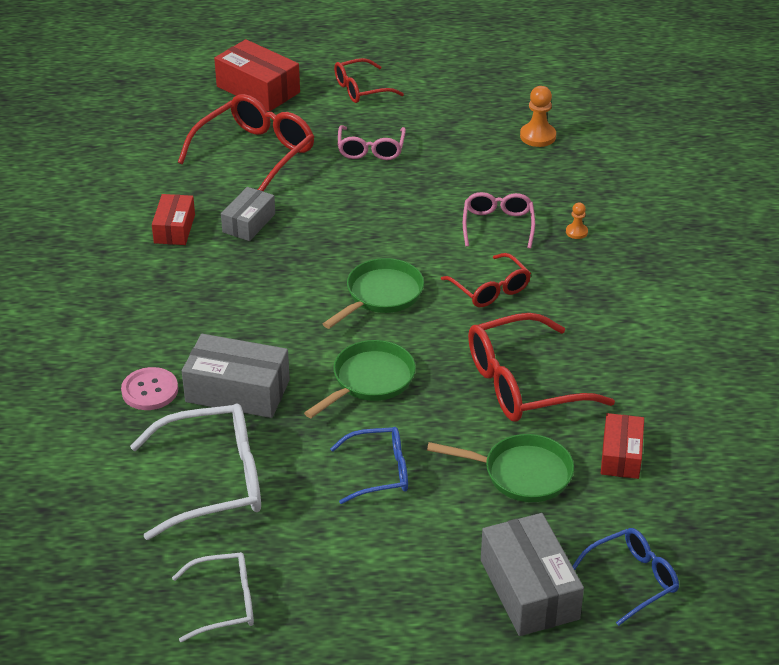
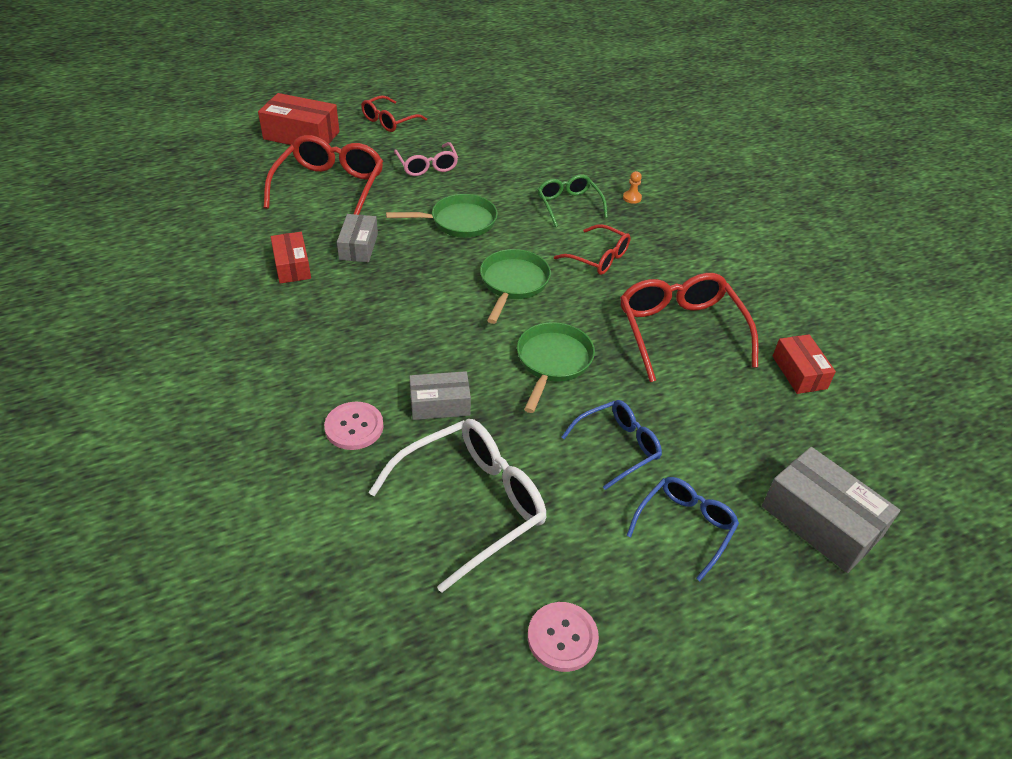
camera: 25 degrees left, 5 degrees up
white glasses [172,552,254,642] -> pink button [528,602,599,672]
grey box [182,334,290,418] -> grey box [409,371,471,420], size x0.63
green pan [427,434,574,502] -> green pan moved to [386,194,498,238]
pink glasses [463,192,535,249] -> green glasses [538,174,608,227]
red glasses [468,313,615,422] -> red glasses turned 120 degrees clockwise [620,273,759,382]
orange pawn [520,86,556,147] -> none
blue glasses [572,528,679,626] -> blue glasses moved to [626,477,739,581]

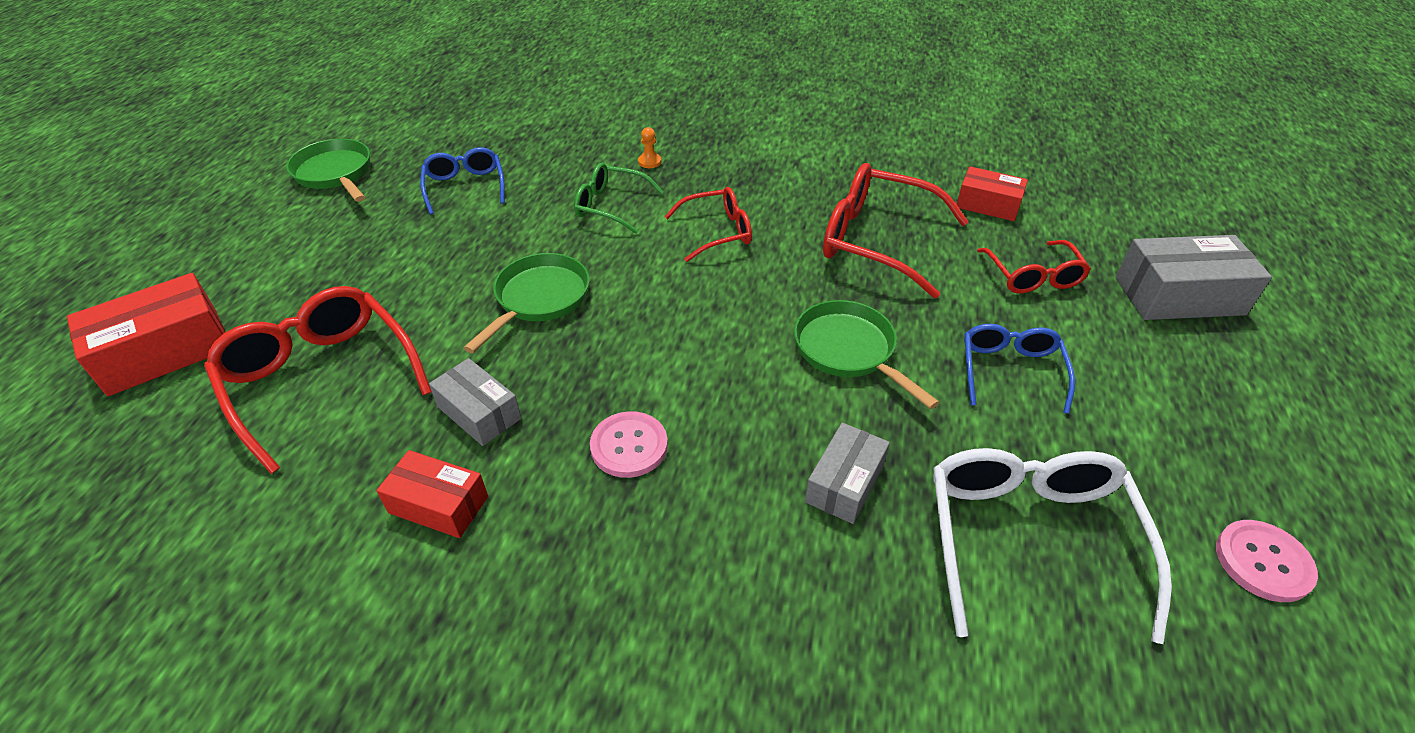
camera: 50 degrees left, 0 degrees up
pink button [324,402,384,450] -> pink button moved to [590,411,668,478]
red glasses [361,95,427,132] -> red glasses moved to [977,240,1091,293]
pink glasses [394,142,458,176] -> none
green pan [480,249,551,324] -> green pan moved to [286,139,370,202]
blue glasses [626,477,739,581] -> blue glasses moved to [420,147,505,215]

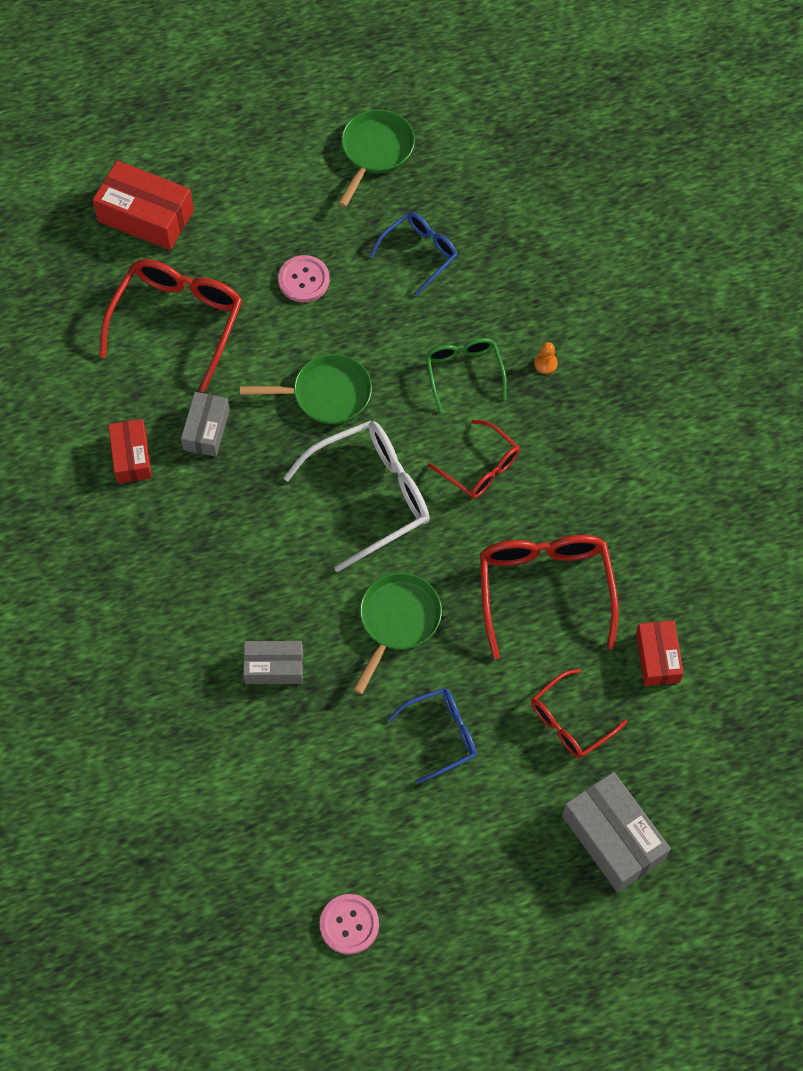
camera: 60 degrees right, 20 degrees up
pink button [590,411,668,478] -> pink button moved to [278,255,330,302]
white glasses [933,448,1172,644] -> white glasses moved to [284,421,429,572]

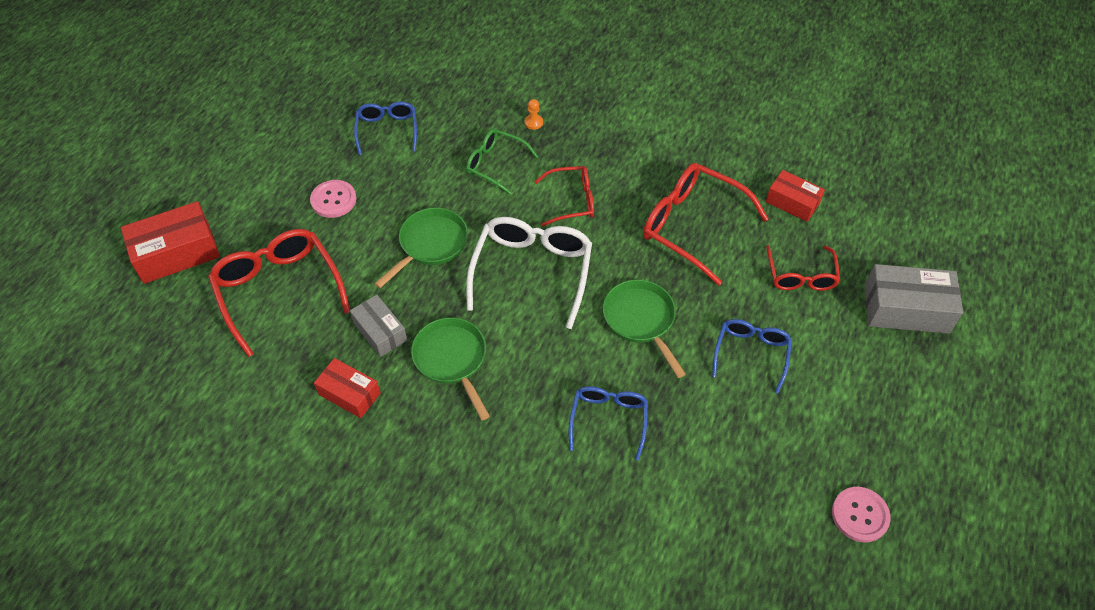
camera: 50 degrees left, 10 degrees down
grey box [243,641,303,684] -> blue glasses [568,386,648,460]
green pan [338,109,415,207] -> green pan moved to [411,317,490,420]

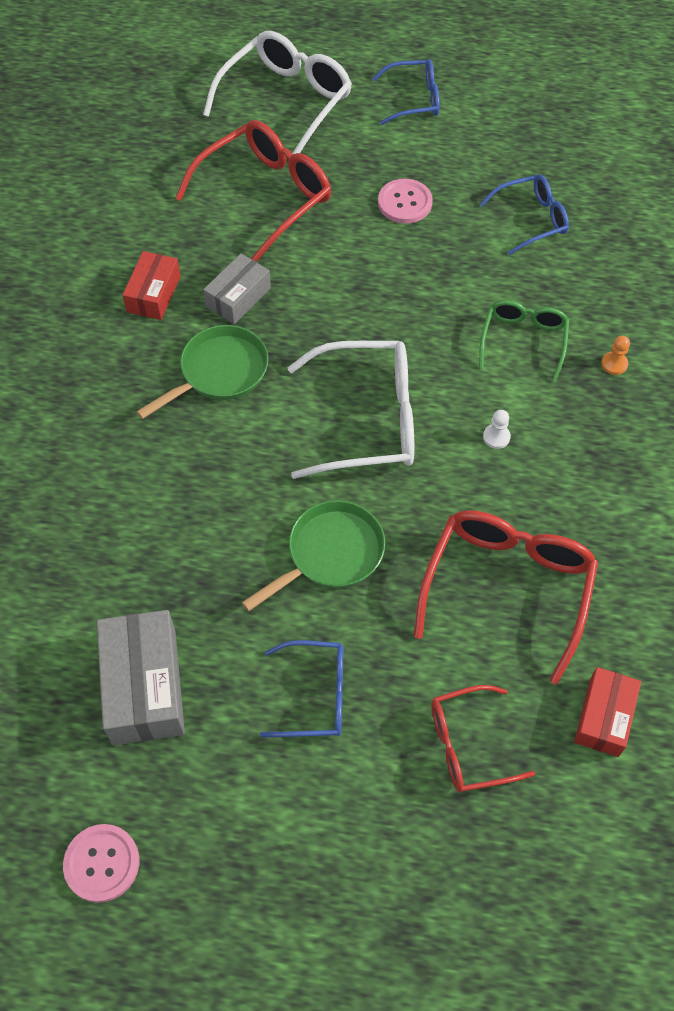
camera: 75 degrees right, 5 degrees up
red box [121,201,220,284] -> white glasses [203,31,352,154]
green pan [374,208,468,288] -> none
red glasses [534,166,594,226] -> white pawn [483,410,511,449]
blue glasses [568,386,648,460] -> blue glasses moved to [372,59,440,125]
grey box [864,264,963,334] -> grey box moved to [97,610,185,745]

